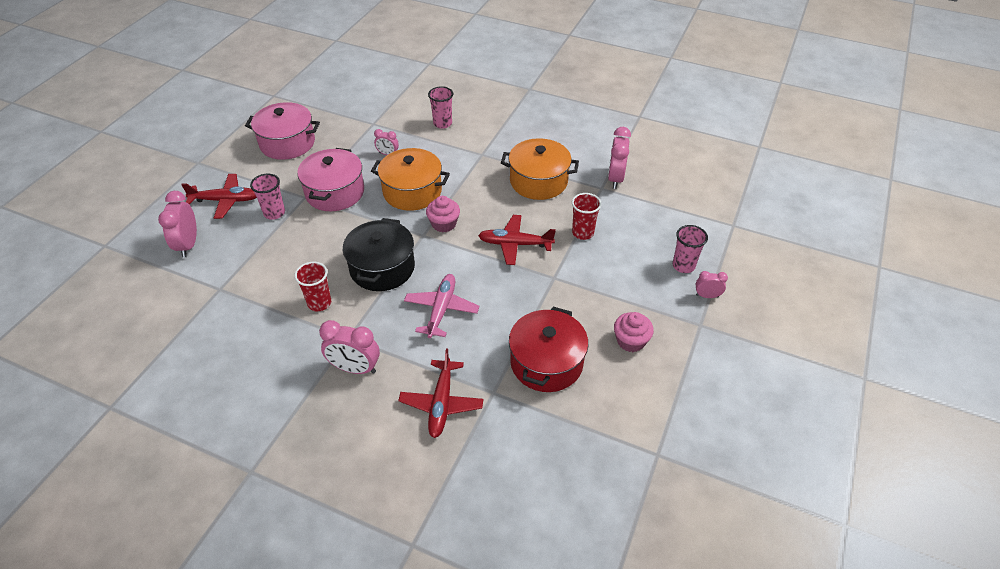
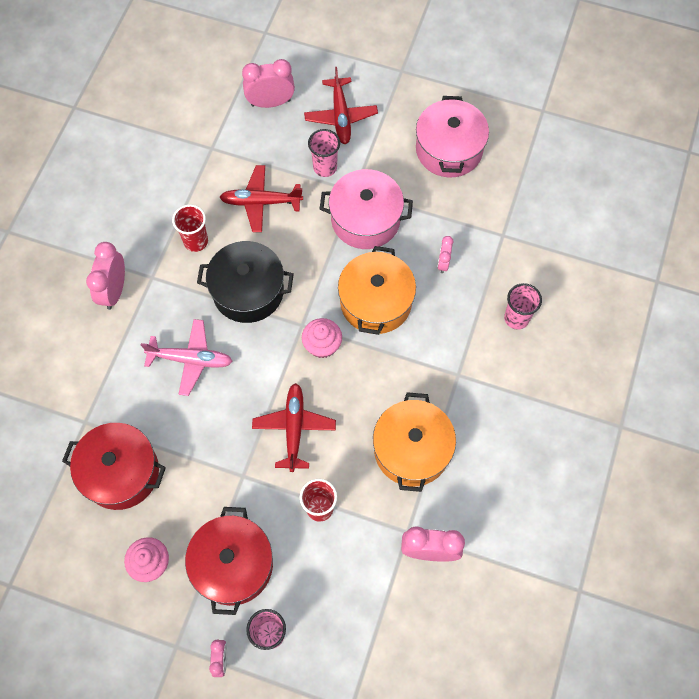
camera: 85 degrees right, 20 degrees up
red plane [398,348,484,438] -> red plane moved to [219,165,303,232]
none -> red pot [185,507,273,615]

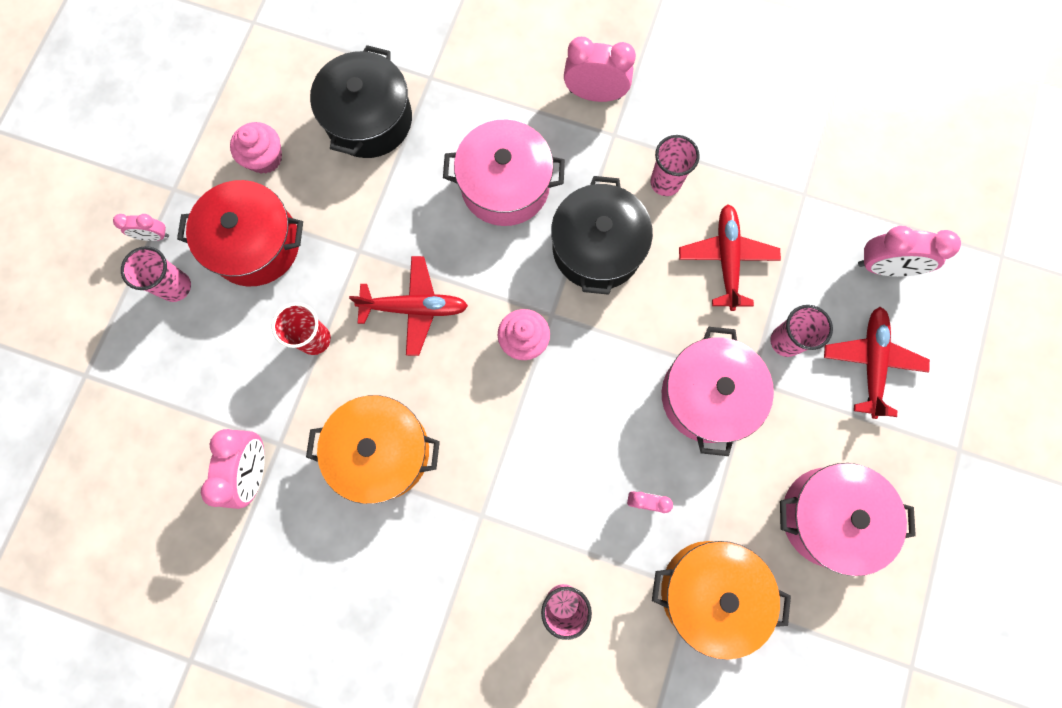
camera: 90 degrees right, 10 degrees up
red pot [62,423,166,510] -> black pot [310,45,412,158]
pink plane [141,319,233,396] -> pink pot [443,119,565,226]
red cup [172,204,208,252] -> pink cup [650,135,700,196]
pink clock [242,59,295,108] -> pink clock turned 105 degrees clockwise [858,226,961,277]
red plane [304,67,378,144] -> red plane turned 105 degrees clockwise [824,307,930,419]
orange pot [338,246,416,335] -> orange pot moved to [652,541,791,660]

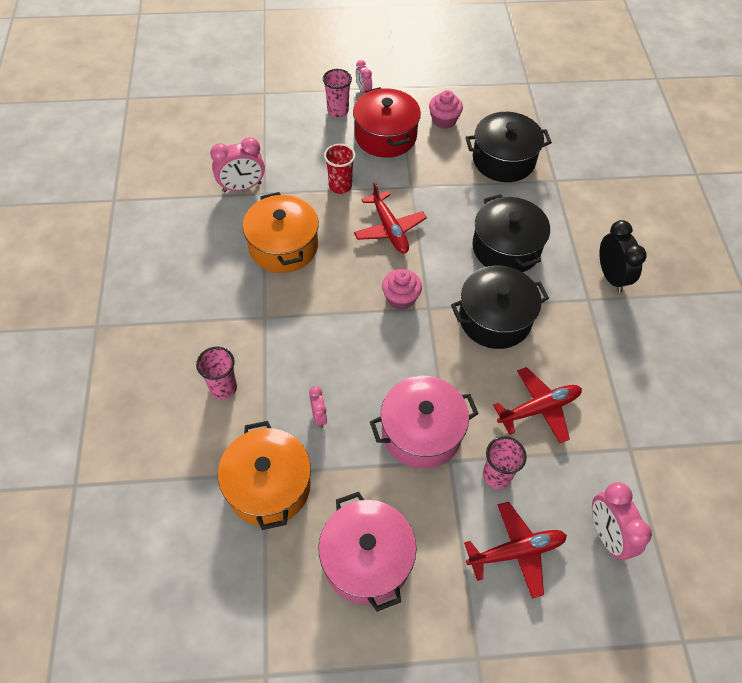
camera: 65 degrees right, 20 degrees down
pink pot [443,119,565,226] -> black pot [472,194,550,272]
pink clock [564,37,636,102] -> black clock [599,220,647,293]
pink cup [650,135,700,196] -> none

